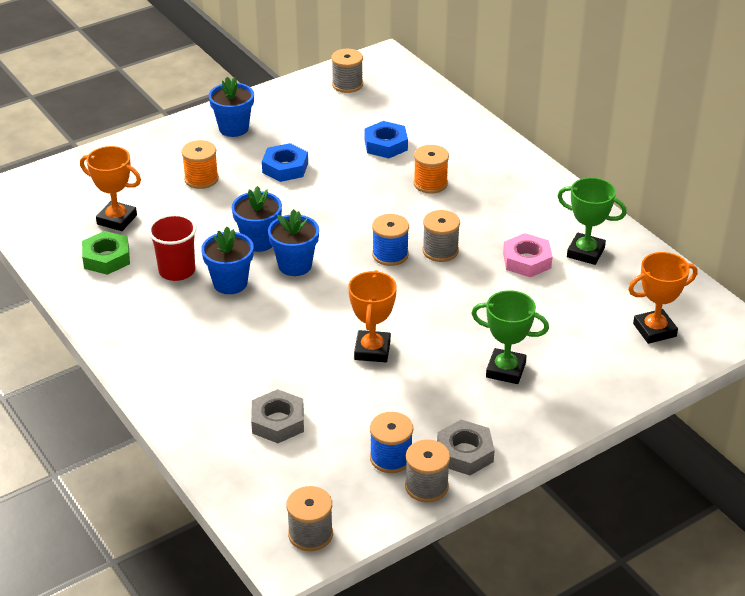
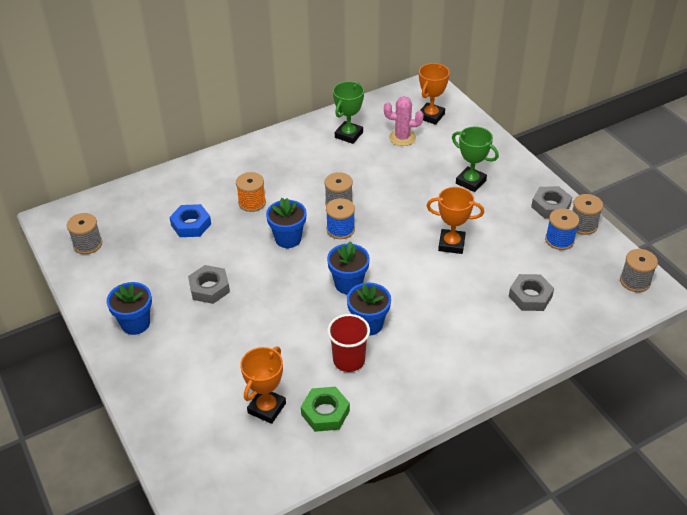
camera: 85 degrees left, 5 degrees up
orange spool [181,140,219,189] -> none
blue flower pot [232,186,282,252] -> blue flower pot moved to [266,198,307,248]
blue nut [262,143,308,182] -> grey nut [188,265,230,304]
green trophy [471,290,549,384] -> green trophy turned 75 degrees counterclockwise [452,126,499,192]
pink nut [503,233,553,278] -> none
orange trophy [628,252,697,344] -> orange trophy turned 45 degrees clockwise [419,63,450,125]
none -> pink cactus [384,96,424,146]

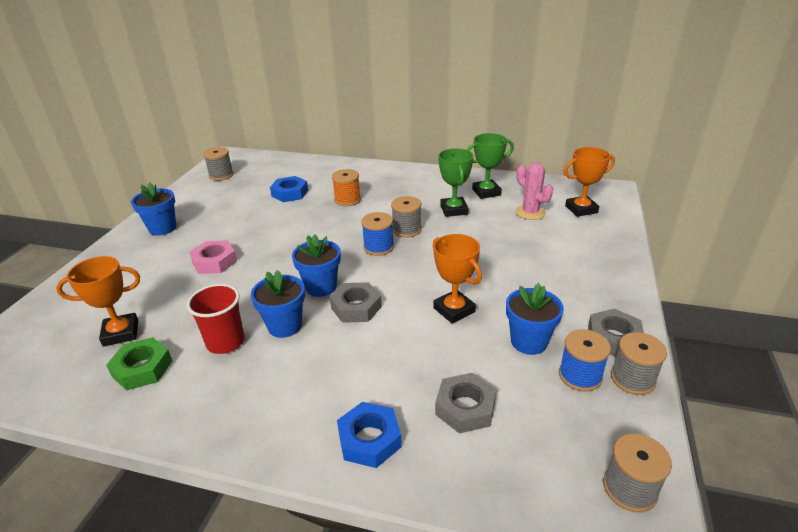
camera: 45 degrees right, 10 degrees down
grey nut [188,265,230,304] -> grey nut moved to [330,282,382,323]
blue flower pot [266,198,307,248] -> blue flower pot moved to [506,283,564,355]
green trophy [452,126,499,192] -> green trophy moved to [438,148,474,217]
none -> pink nut [189,240,237,274]
none -> blue nut [337,402,402,468]

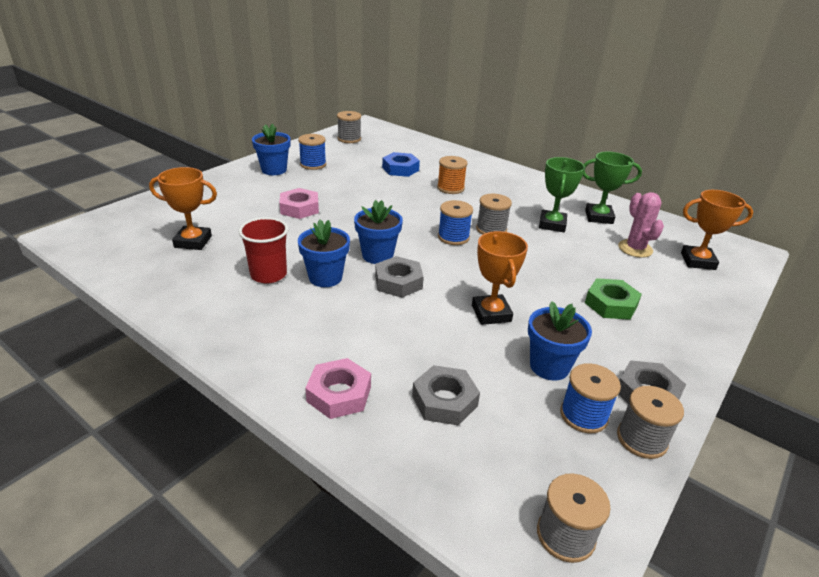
camera: 20 degrees right, 0 degrees up
green nut [106,337,172,391] -> green nut moved to [585,278,642,320]
blue nut [337,402,402,468] -> pink nut [305,358,371,419]
none -> blue spool [298,134,326,170]

